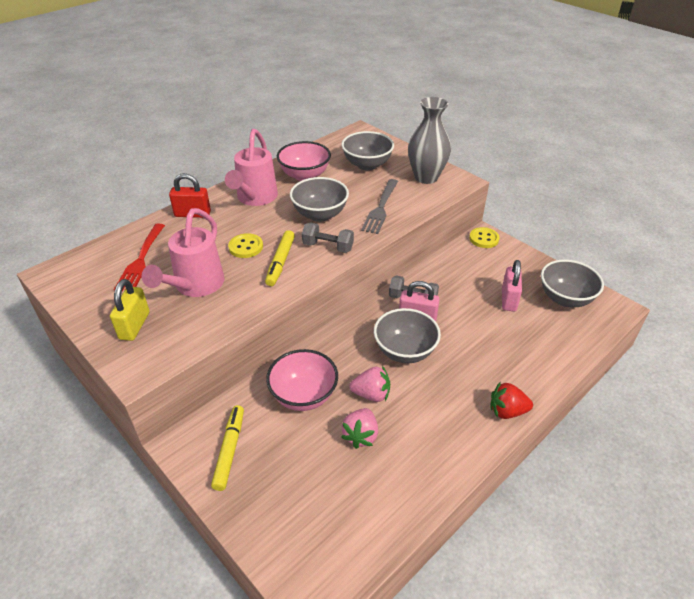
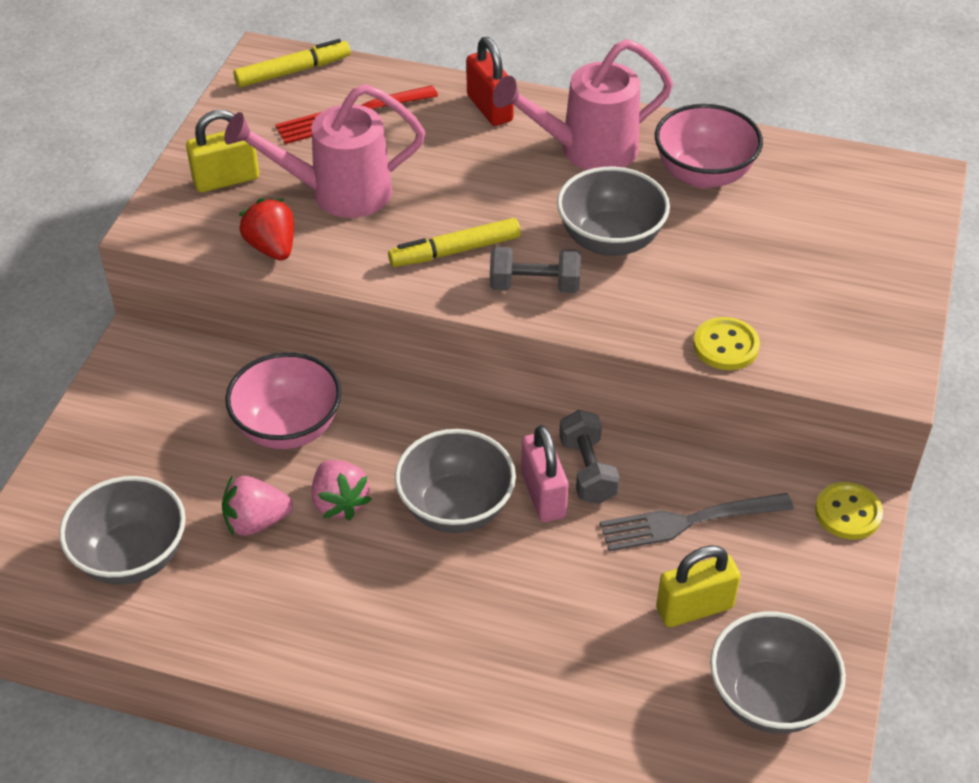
camera: 60 degrees right, 5 degrees up
yellow marker [211,405,244,491] -> yellow marker moved to [234,39,350,87]
yellow button [228,233,263,258] -> yellow button moved to [693,317,760,370]
grey dumbbell [302,222,354,253] -> grey dumbbell turned 75 degrees counterclockwise [490,247,581,293]
grey bowl [341,131,394,170] -> grey bowl moved to [59,476,186,585]
grey fork [361,179,398,234] -> grey fork moved to [600,493,794,551]
grey vase [408,97,451,184] -> none
red strawberry [490,382,533,419] -> red strawberry moved to [239,198,294,261]
pink padlock [502,260,522,311] -> yellow padlock [656,545,741,627]

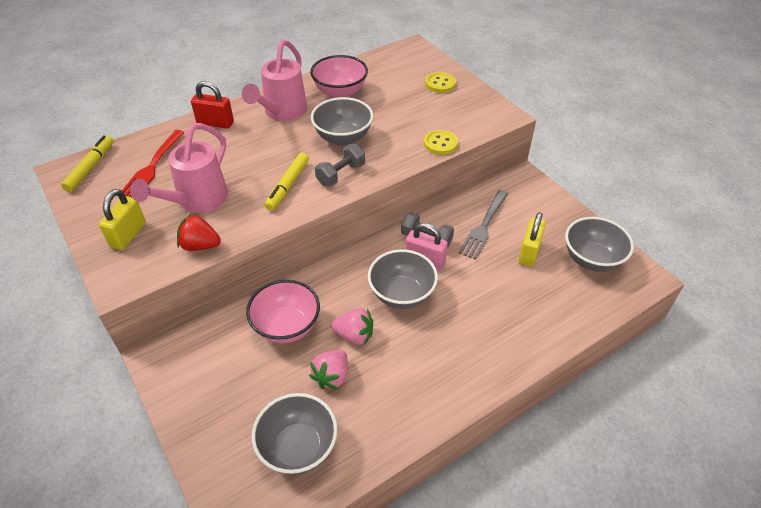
camera: 50 degrees left, 0 degrees up
yellow button [815,482,883,539] -> yellow button moved to [425,72,456,93]

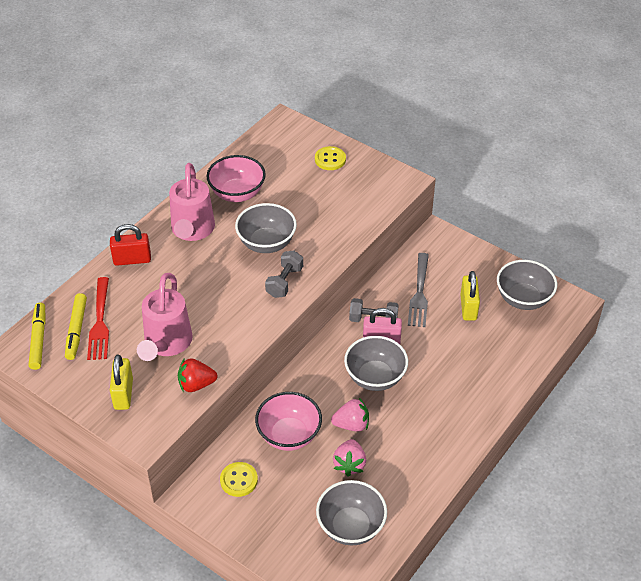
camera: 20 degrees left, 0 degrees up
yellow marker [265,152,309,211] -> yellow marker moved to [65,293,87,360]
yellow button [424,130,458,155] -> yellow button moved to [220,462,258,497]

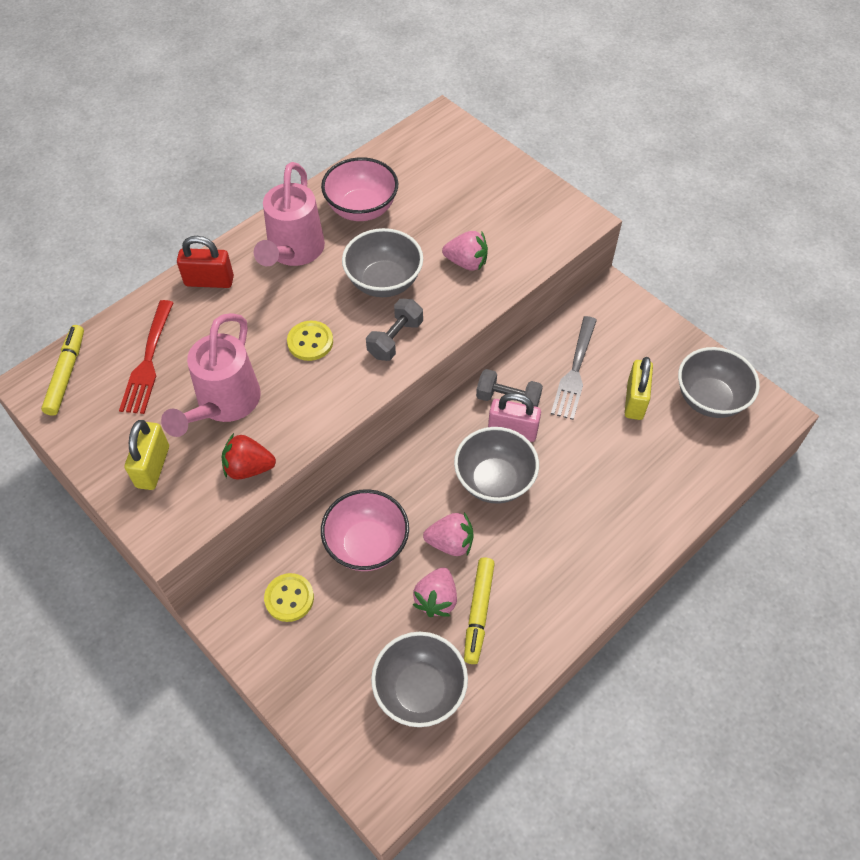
camera: 10 degrees right, 10 degrees up
yellow marker [65,293,87,360] -> yellow marker moved to [464,557,495,664]
yellow button [315,146,346,170] -> yellow button moved to [287,321,333,361]
none -> pink strawberry [442,231,488,271]

